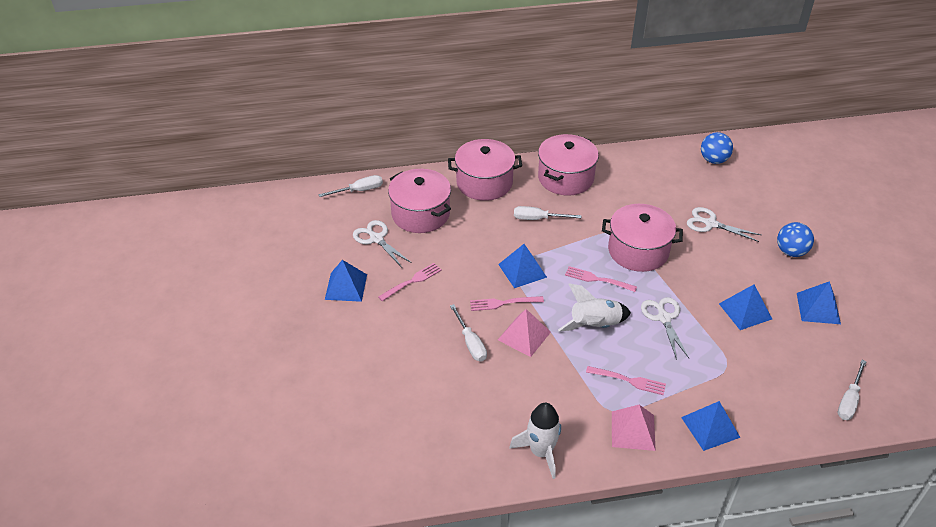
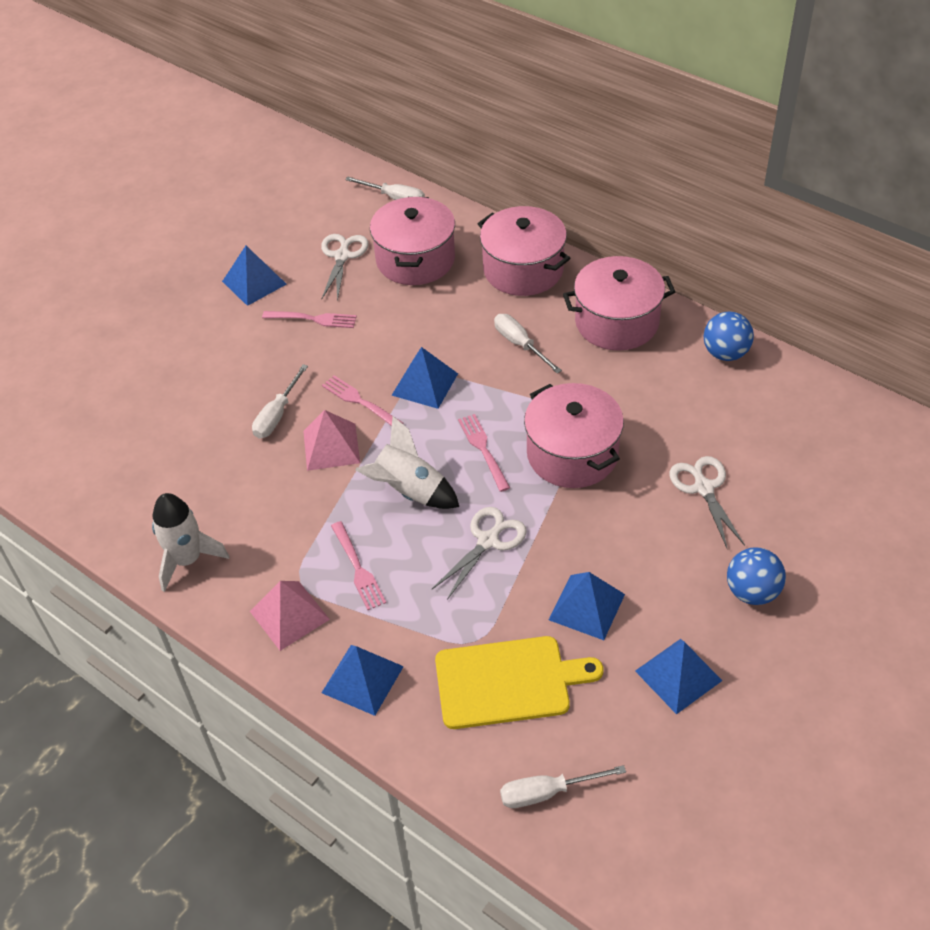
camera: 50 degrees right, 5 degrees up
blue ball [701,132,733,164] -> blue ball moved to [703,311,754,361]
none -> yellow cutting board [435,636,603,729]

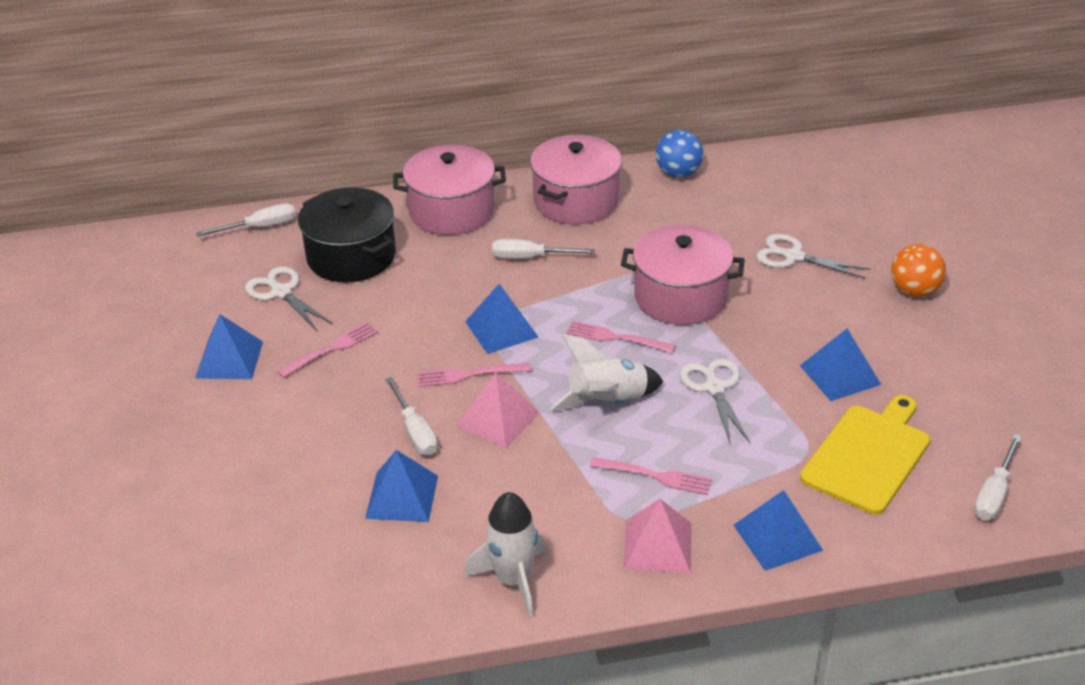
camera: 50 degrees left, 10 degrees down
pink pot [370,197,455,285] -> black pot [298,187,396,283]
blue pyramid [635,639,722,714] -> blue pyramid moved to [365,450,438,522]
blue ball [727,547,786,605] -> orange ball [891,244,946,297]

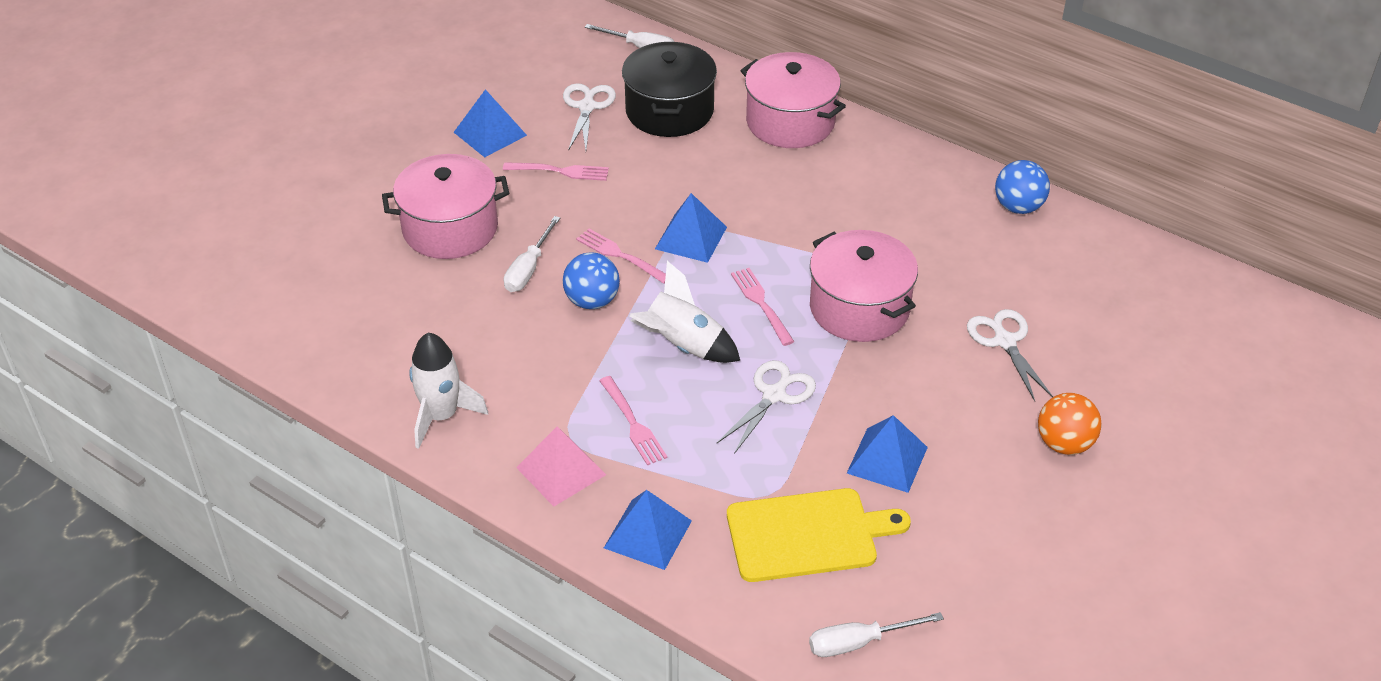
camera: 45 degrees right, 5 degrees up
blue pyramid [365,450,438,522] -> none
pink pyramid [457,372,540,448] -> blue ball [563,252,620,309]
white screwdriver [492,239,595,259] -> none
pink pot [530,135,622,224] -> pink pot moved to [382,154,509,259]

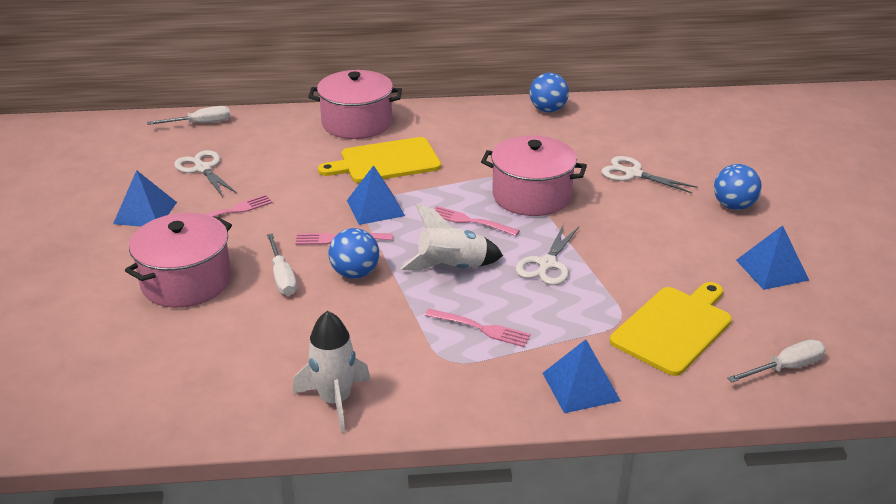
camera: 40 degrees left, 10 degrees down
pink pyramid [516,426,606,507] -> none
black pot [622,42,717,137] -> none
white scissors [716,360,816,454] -> white scissors turned 150 degrees counterclockwise [516,224,579,285]
white screwdriver [809,612,944,657] -> white screwdriver turned 150 degrees counterclockwise [727,340,826,383]
blue pyramid [847,415,928,493] -> blue pyramid moved to [736,225,809,290]
orange ball [1038,393,1102,455] -> blue ball [714,164,762,210]
none -> yellow cutting board [318,137,441,183]

